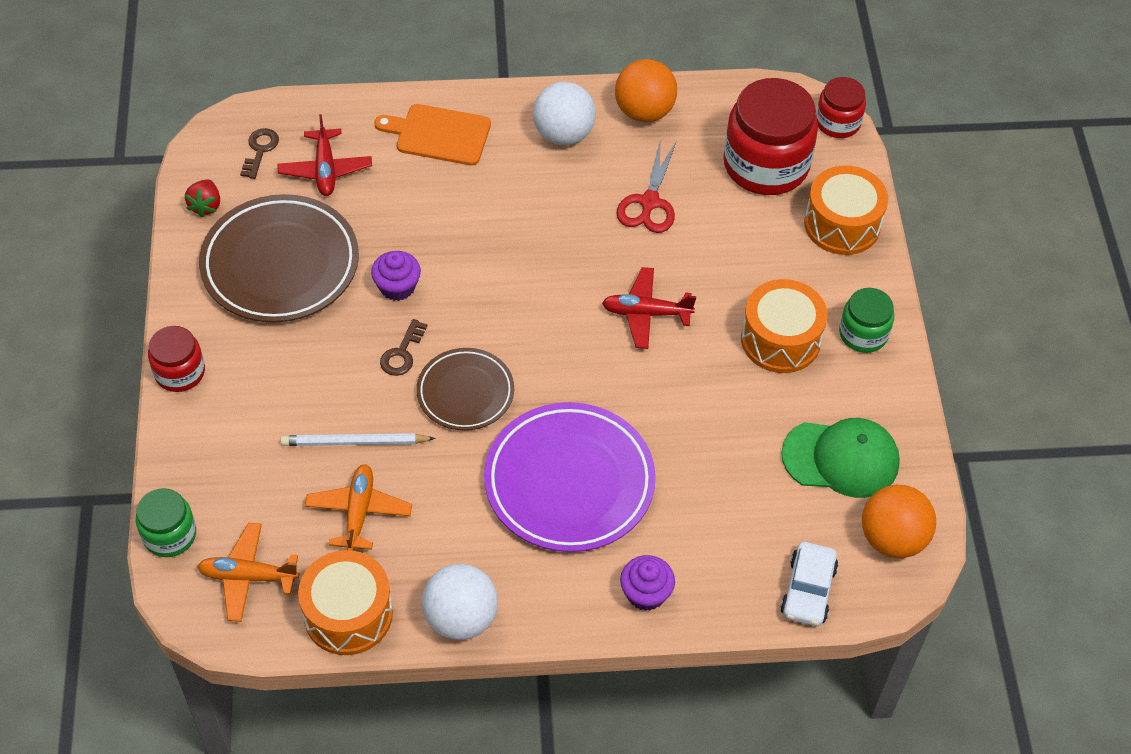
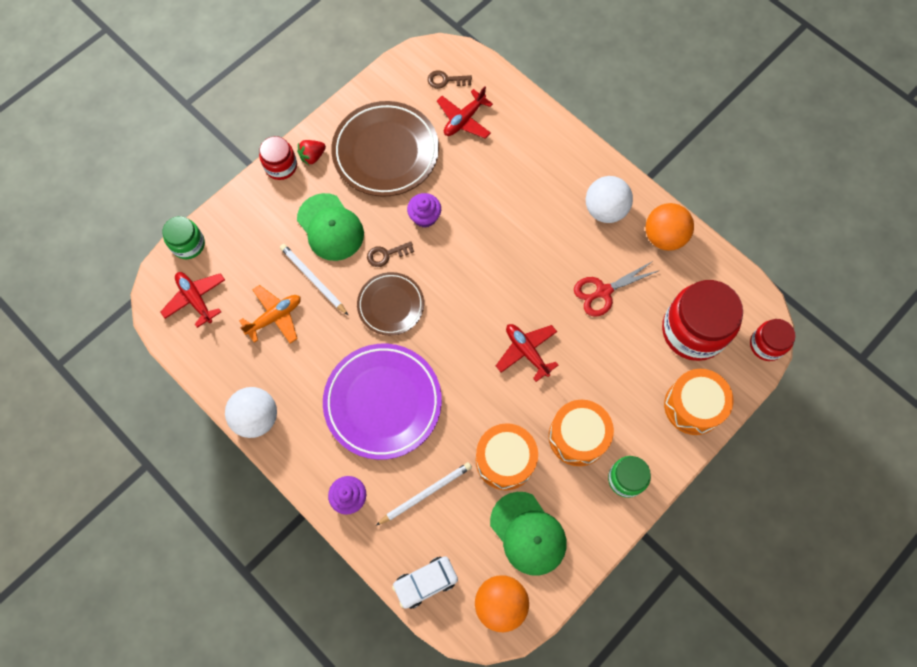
camera: 50 degrees right, 15 degrees up
red strawberry [185,180,220,218] -> red strawberry moved to [297,140,326,165]
orange plane [197,523,299,622] -> red plane [160,272,225,328]
brown key [240,128,279,179] -> brown key turned 150 degrees counterclockwise [428,70,472,89]
orange drum [298,550,393,655] -> orange drum moved to [476,423,538,490]
orange cutting board [374,104,491,166] -> none
none -> green cap [297,193,364,261]
none -> white pencil [376,462,472,526]

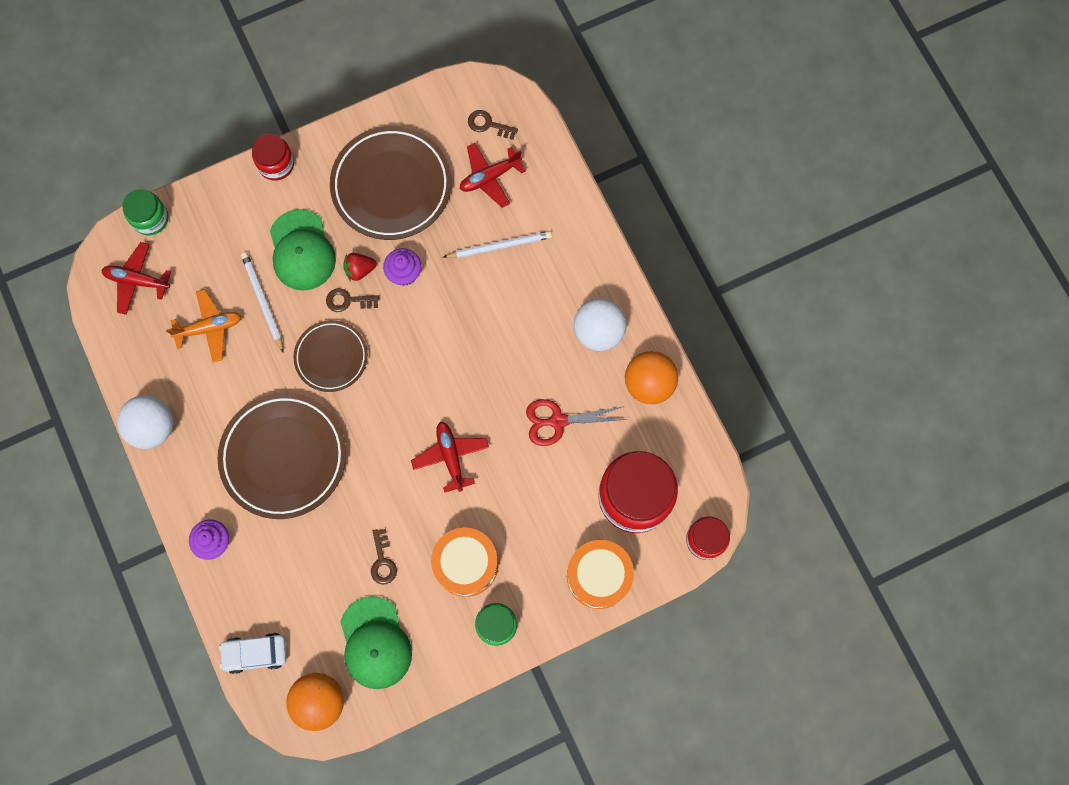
camera: 20 degrees right, 5 degrees up
red plane [160,272,225,328] -> red plane turned 60 degrees counterclockwise [101,242,171,315]
red strawberry [297,140,326,165] -> red strawberry moved to [343,253,377,281]
purple plate [323,344,442,460] -> brown plate [218,393,346,519]
white pencil [376,462,472,526] -> white pencil moved to [442,231,552,258]
orange drum [476,423,538,490] -> brown key [371,529,397,585]

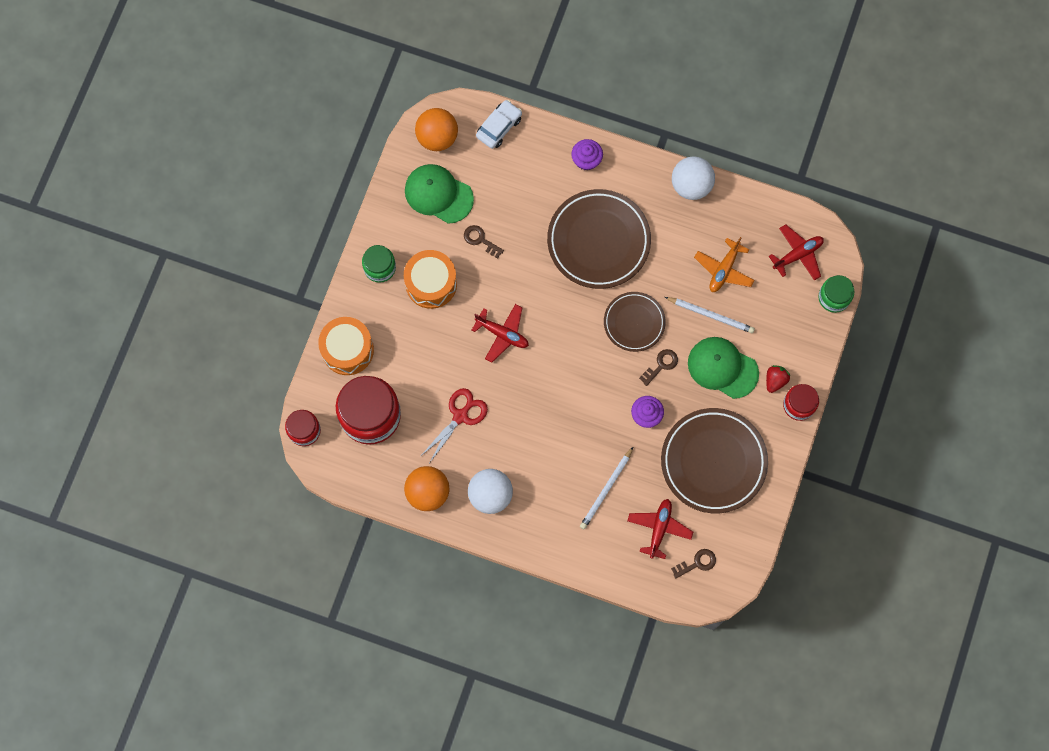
camera: 135 degrees right, 0 degrees up
red strawberry [343,253,377,281] -> red strawberry moved to [766,365,790,393]

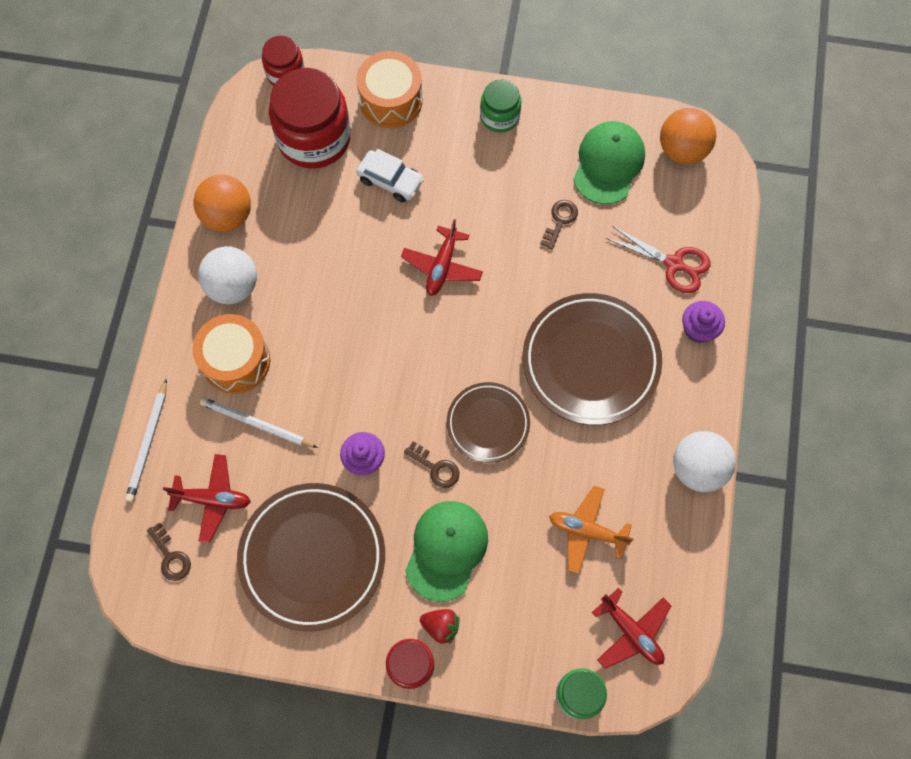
camera: 80 degrees right, 5 degrees down
orange drum [404,250,457,309] -> orange drum moved to [193,314,270,394]
red scissors [422,388,488,462] -> red scissors moved to [606,226,711,293]
white car [476,100,522,149] -> white car moved to [356,149,424,202]
white pencil [665,297,755,333] -> white pencil moved to [125,378,167,502]

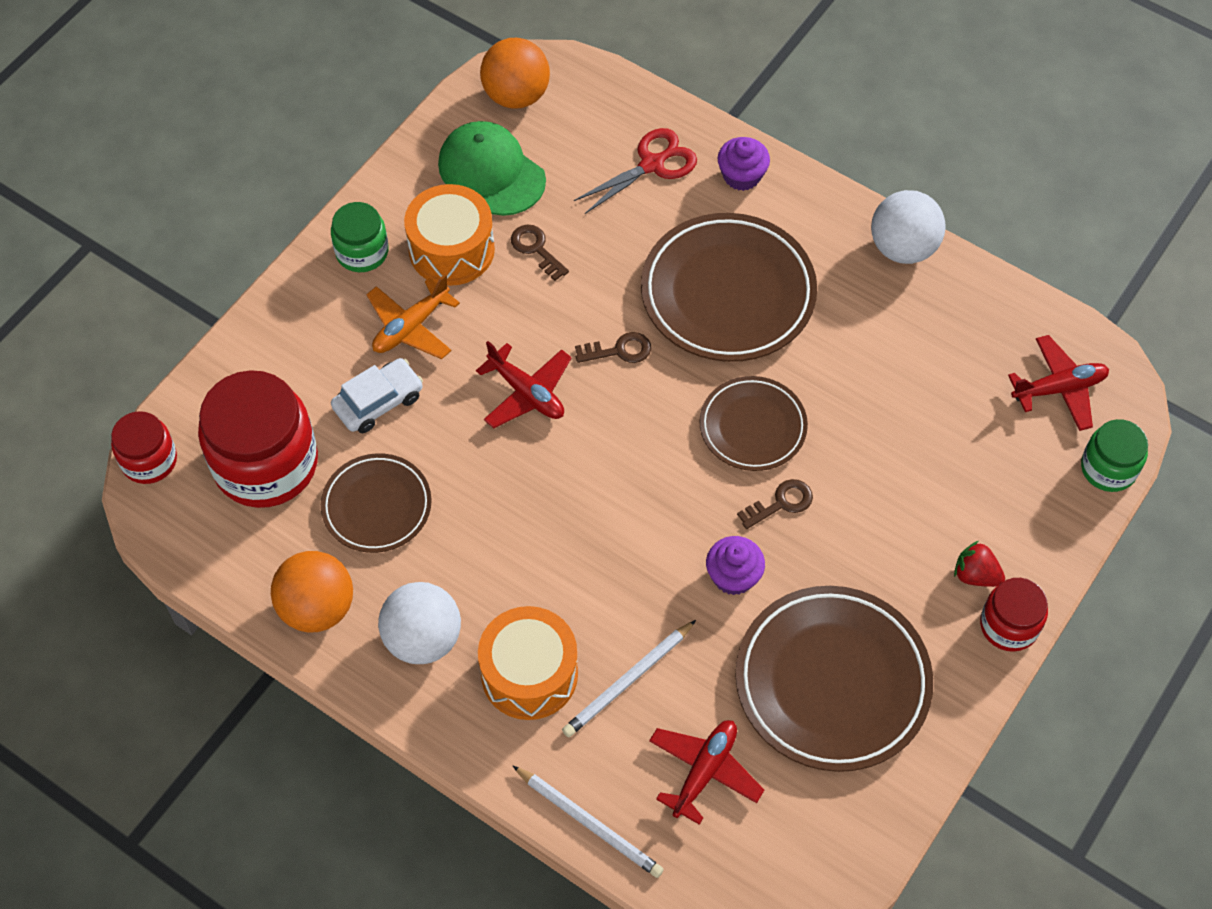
camera: 65 degrees left, 10 degrees down
brown key [147,522,191,581] -> brown key moved to [575,332,651,363]
orange drum [356,51,423,128] -> orange drum moved to [404,184,495,286]
green cap [405,501,488,602] -> none
red strawberry [420,609,460,644] -> red strawberry turned 105 degrees counterclockwise [954,541,1005,587]
orange plane [549,486,634,574] -> orange plane moved to [366,274,460,359]
none -> brown plate [321,453,432,553]

